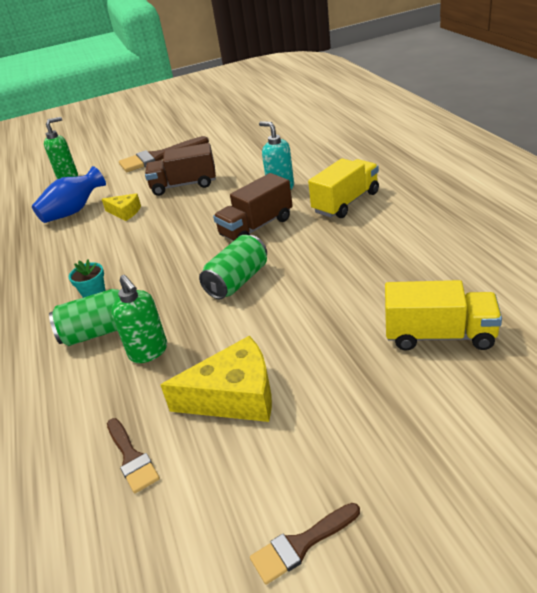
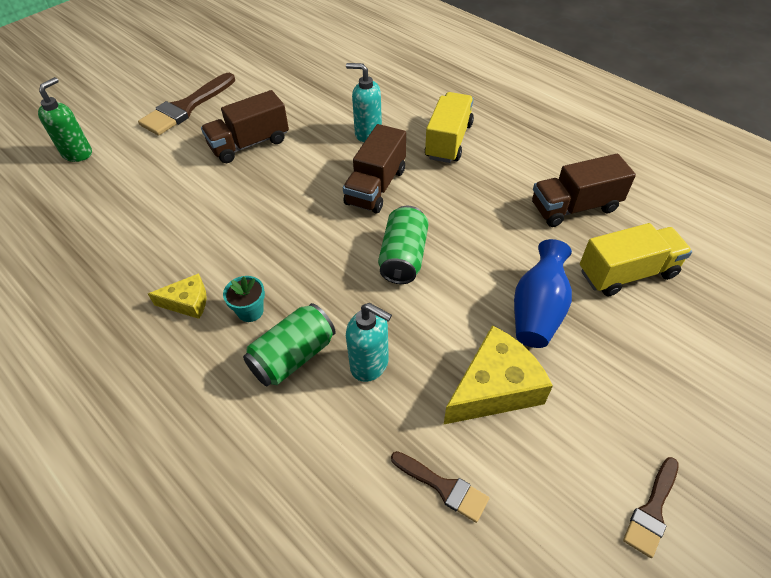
camera: 30 degrees left, 15 degrees up
blue vase [32,166,106,223] -> blue vase moved to [514,239,572,348]
yellow cheese [102,193,141,221] -> yellow cheese moved to [148,273,207,319]
green soap dispenser [111,275,167,363] -> turquoise soap dispenser [346,303,392,382]
none -> brown truck [532,154,636,227]

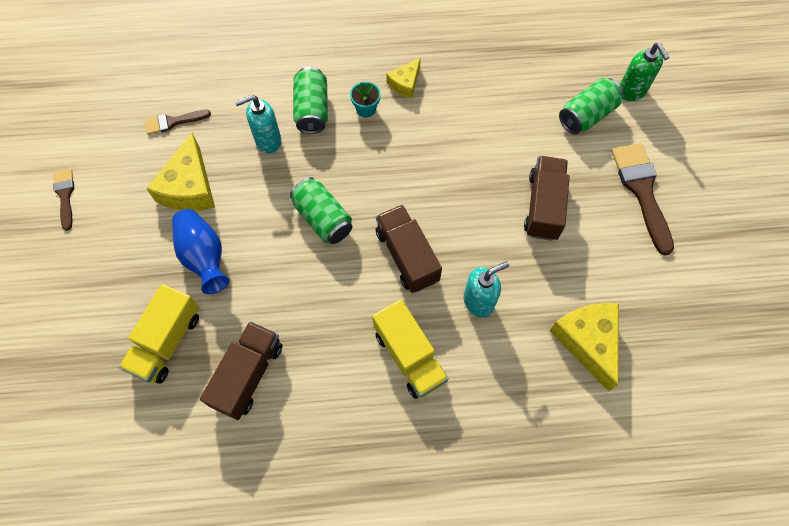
camera: 130 degrees right, 15 degrees up
none -> yellow cheese [550,303,619,392]
none -> green can [559,78,623,134]

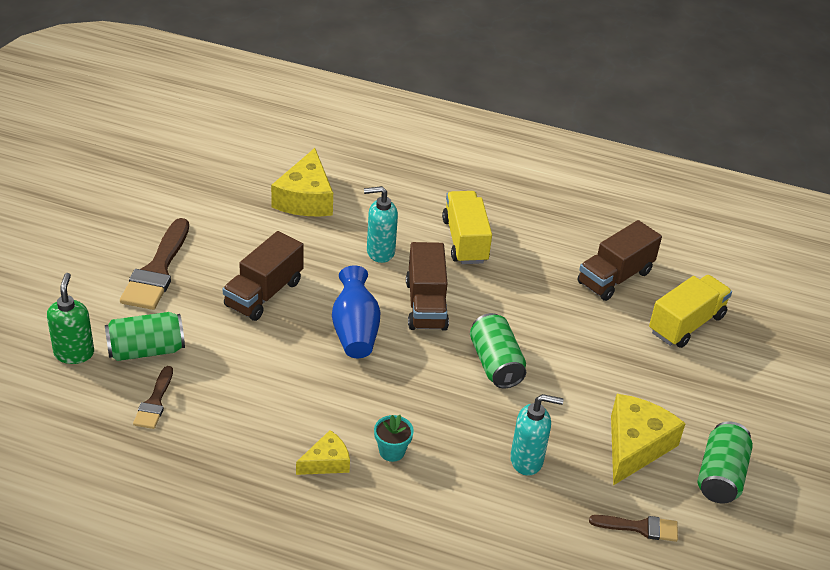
camera: 160 degrees left, 25 degrees down
brown brush [53,169,74,231] -> brown brush moved to [133,366,173,429]
blue vase [172,209,229,294] -> blue vase moved to [332,265,381,358]
green can [293,67,328,134] -> green can moved to [698,421,753,504]

